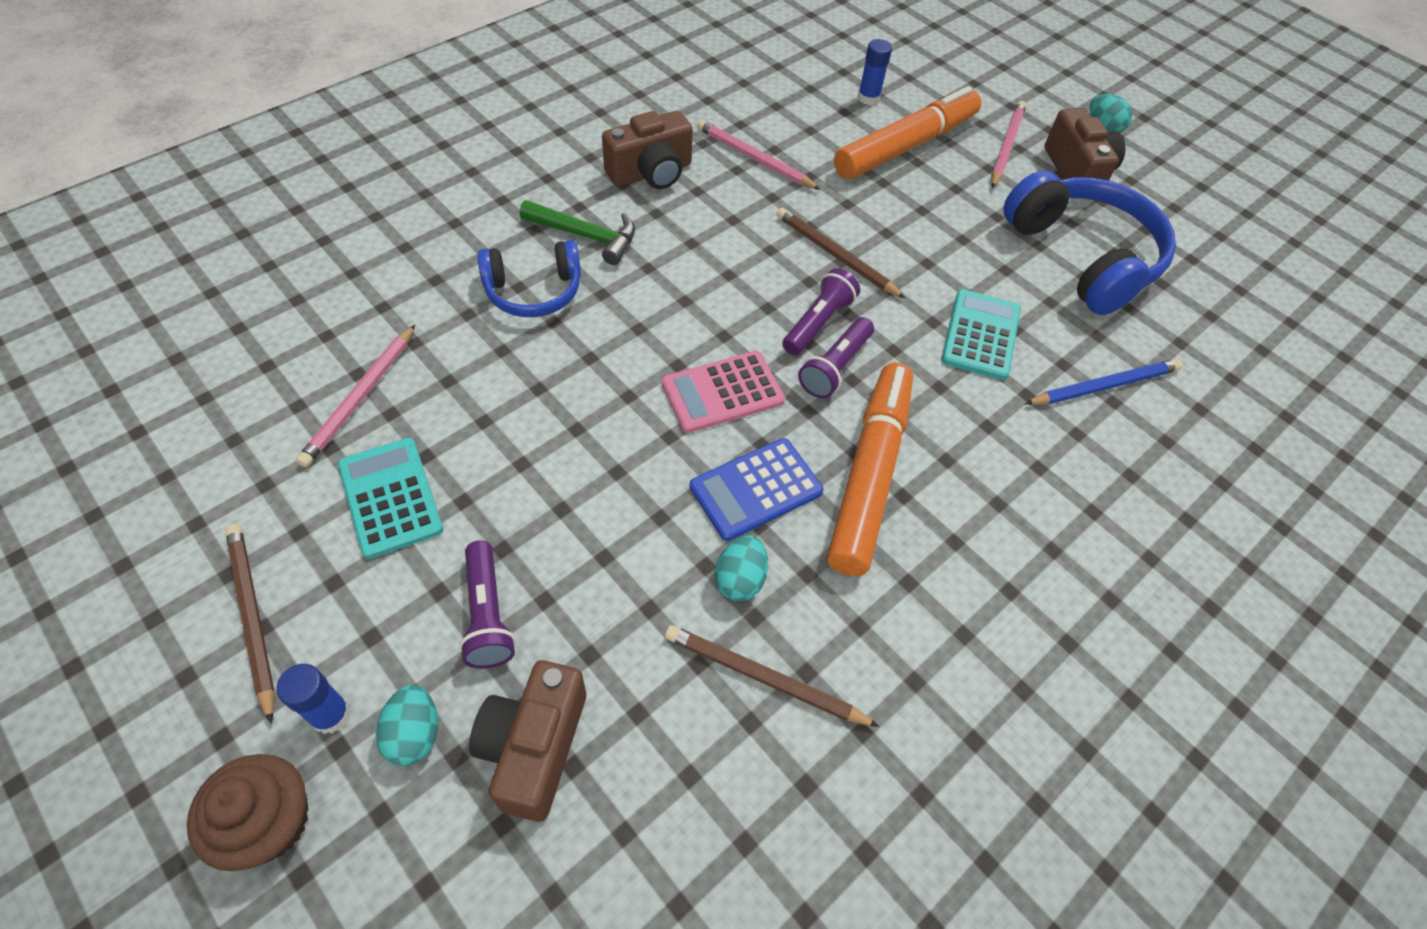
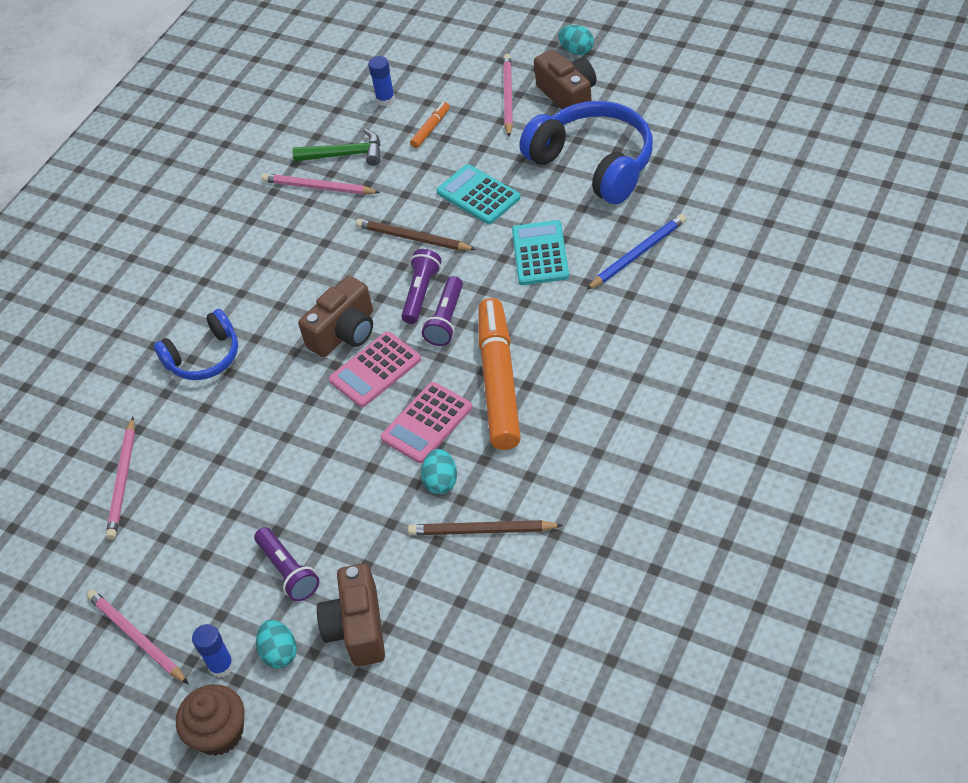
camera: 10 degrees left, 5 degrees down
brown pencil [225,524,275,724] -> pink pencil [87,590,189,684]
turquoise calculator [338,438,443,559] -> turquoise calculator moved to [436,164,521,224]
green hammer [519,200,635,265] -> green hammer moved to [292,129,381,166]
brown camera [602,111,693,189] -> brown camera moved to [298,276,373,357]
blue calculator [689,438,824,541] -> pink calculator [380,382,473,463]
orange marker [834,86,981,179] -> orange marker [410,102,450,148], size x0.42

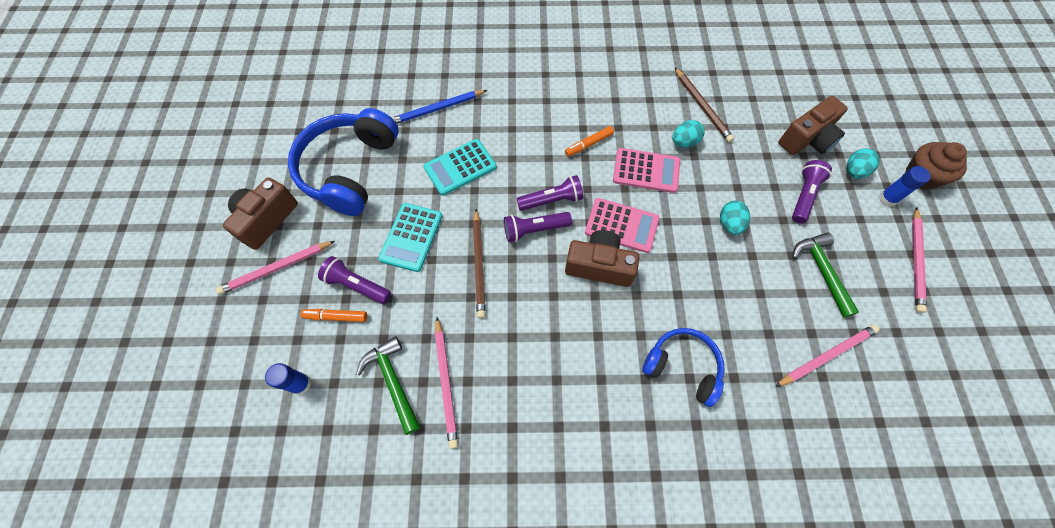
camera: 125 degrees left, 15 degrees up
orange marker [479,298,521,450] -> orange marker [565,126,614,157], size x0.42
turquoise egg [558,25,594,55] -> turquoise egg moved to [720,200,750,235]
blue pencil [586,214,686,290] -> blue pencil turned 45 degrees counterclockwise [392,90,487,124]
none -> purple flashlight [318,256,391,304]
none -> green hammer [792,233,859,318]

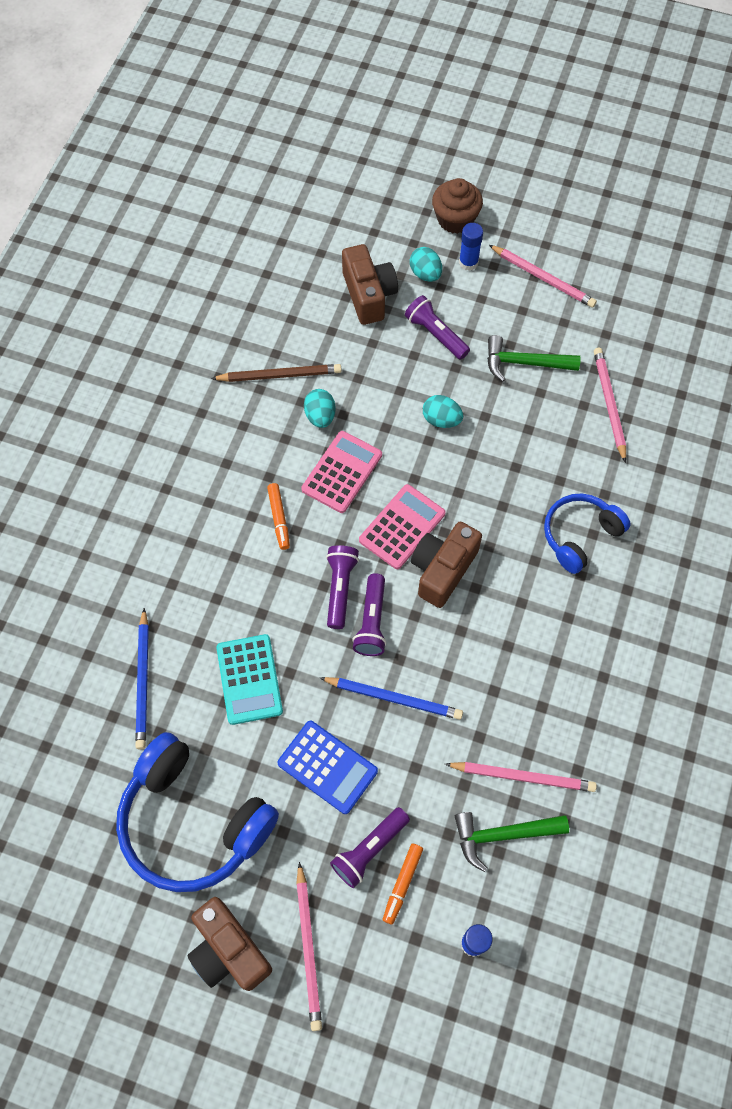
camera: 70 degrees left, 0 degrees up
turquoise calculator [379,203,442,272] -> blue calculator [277,721,378,814]
brown pencil [473,209,485,318] -> blue pencil [320,677,463,720]

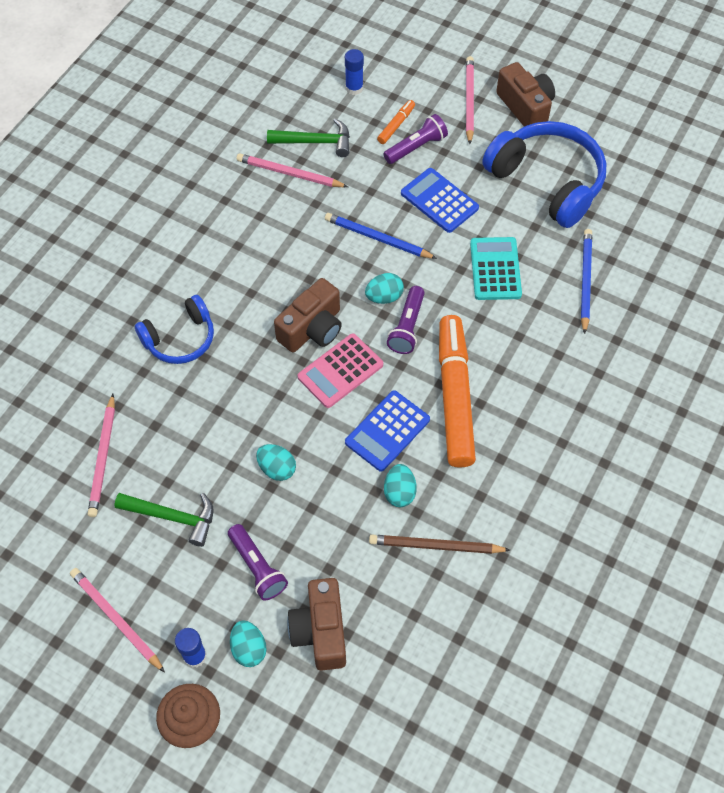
camera: 170 degrees left, 5 degrees down
orange marker [267,483,290,550] -> orange marker [439,315,476,468], size x2.40
pink calculator [301,431,382,513] -> blue calculator [345,390,430,472]
purple flashlight [352,573,386,656] -> turquoise egg [365,273,404,304]

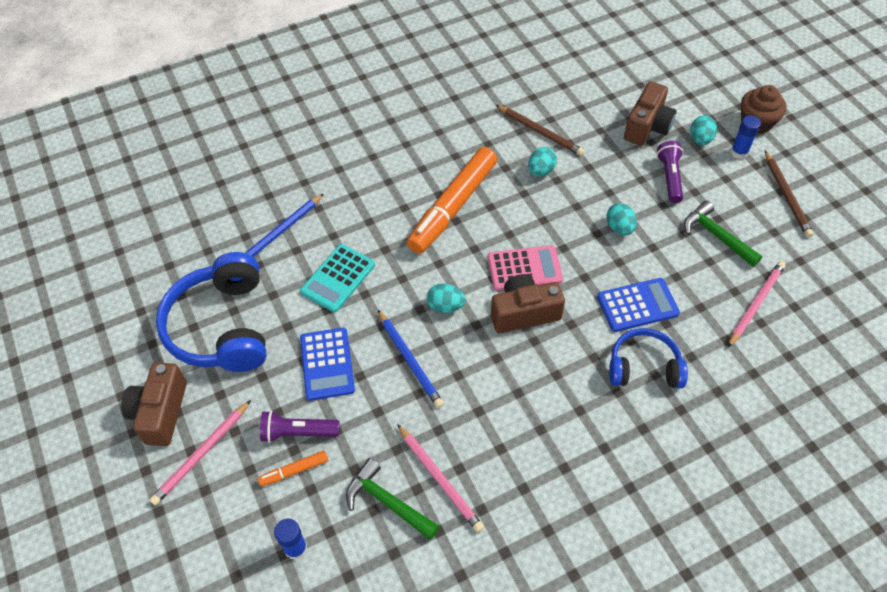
camera: 145 degrees left, 5 degrees down
pink pencil [70,568,165,673] -> brown pencil [765,151,814,238]
blue calculator [345,390,430,472] -> blue calculator moved to [597,278,680,332]
purple flashlight [387,286,425,354] -> none

